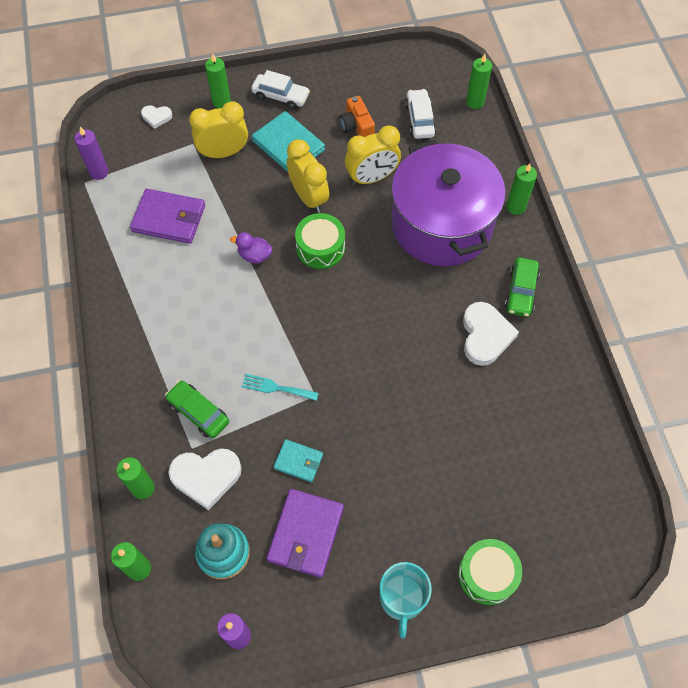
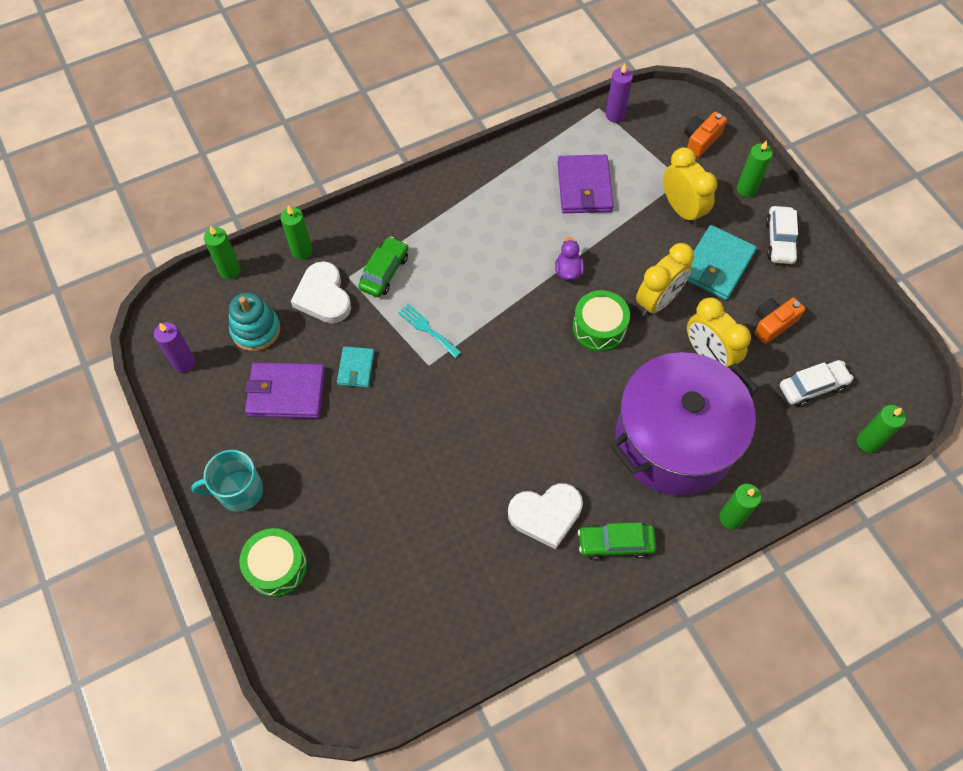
camera: 75 degrees right, 0 degrees up
white heart [141,105,172,129] -> orange camera [684,112,727,158]
turquoise fork [242,374,319,401] -> turquoise fork turned 45 degrees counterclockwise [398,304,461,358]

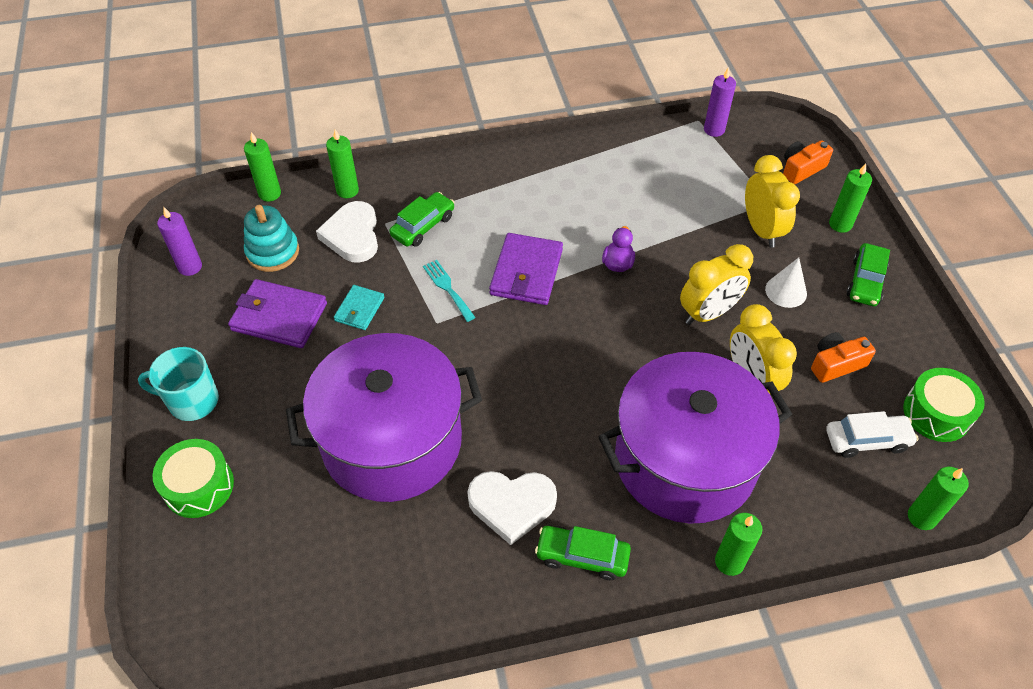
camera: 15 degrees right, 10 degrees down
purple wallet [558,155,613,213] -> purple wallet moved to [489,233,563,305]
green drum [573,290,630,352] -> green drum moved to [903,368,985,442]
turquoise wallet [687,225,757,300] -> white cone [765,257,807,308]
white car [765,206,798,264] -> green car [847,243,890,306]
none -> purple pot [286,333,482,502]

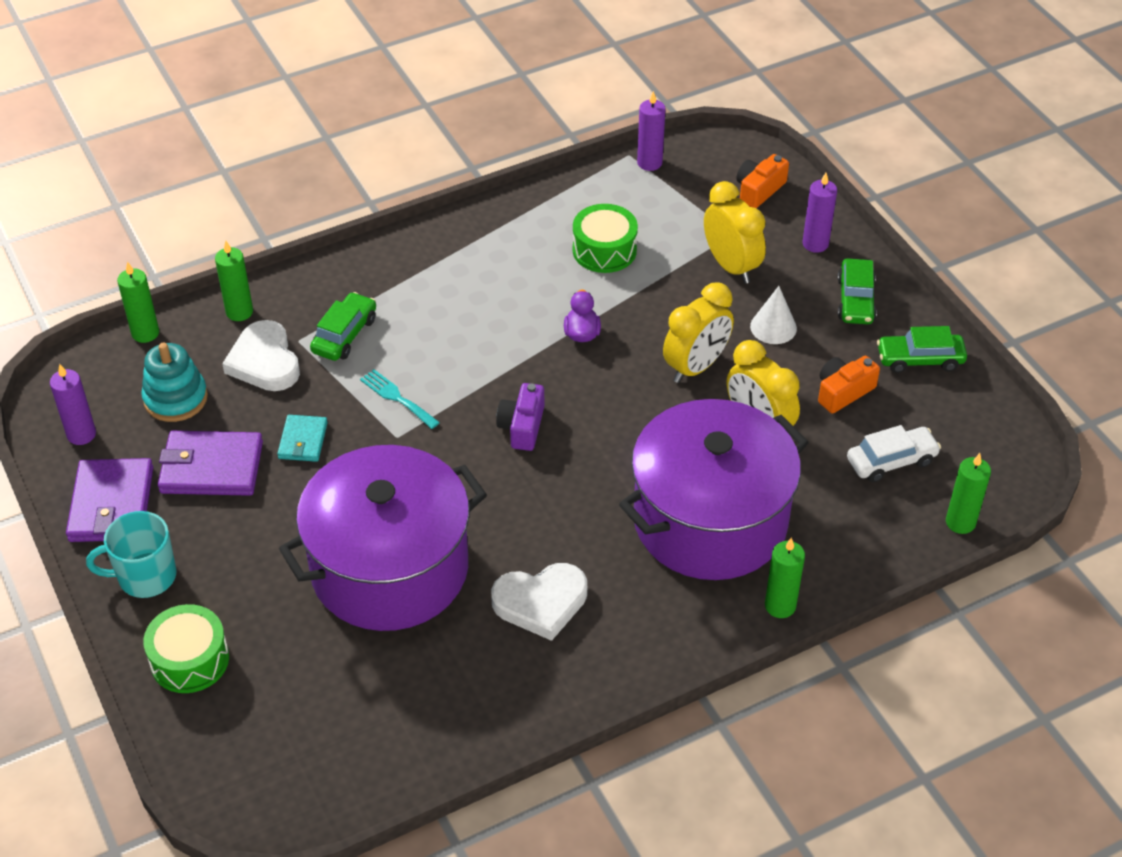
camera: 15 degrees left, 5 degrees down
purple wallet [489,233,563,305] -> purple wallet moved to [66,458,153,542]
green car [535,526,631,580] -> green car moved to [877,326,967,373]
green candle [829,163,872,233] -> purple candle [803,173,837,253]
green drum [903,368,985,442] -> green drum moved to [573,204,638,273]
none -> purple camera [496,383,544,451]

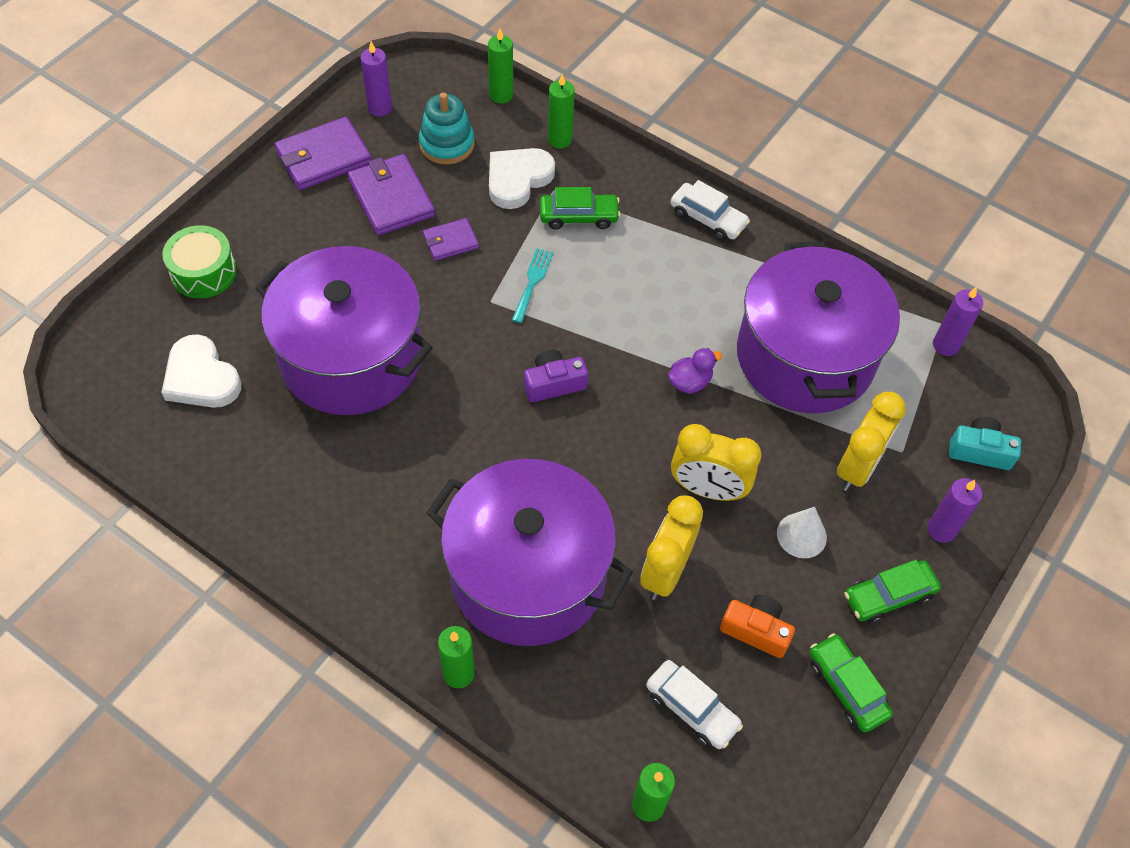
camera: 60 degrees right, 10 degrees up
turquoise mug [86,511,176,598] -> none
turquoise wallet [277,415,328,462] -> purple wallet [423,218,479,261]
white heart [491,563,587,641] -> white heart moved to [161,334,241,408]
green drum [573,204,638,273] -> purple pot [737,242,900,413]
orange camera [736,154,789,208] -> turquoise camera [949,417,1021,470]
none -> white car [671,180,750,241]

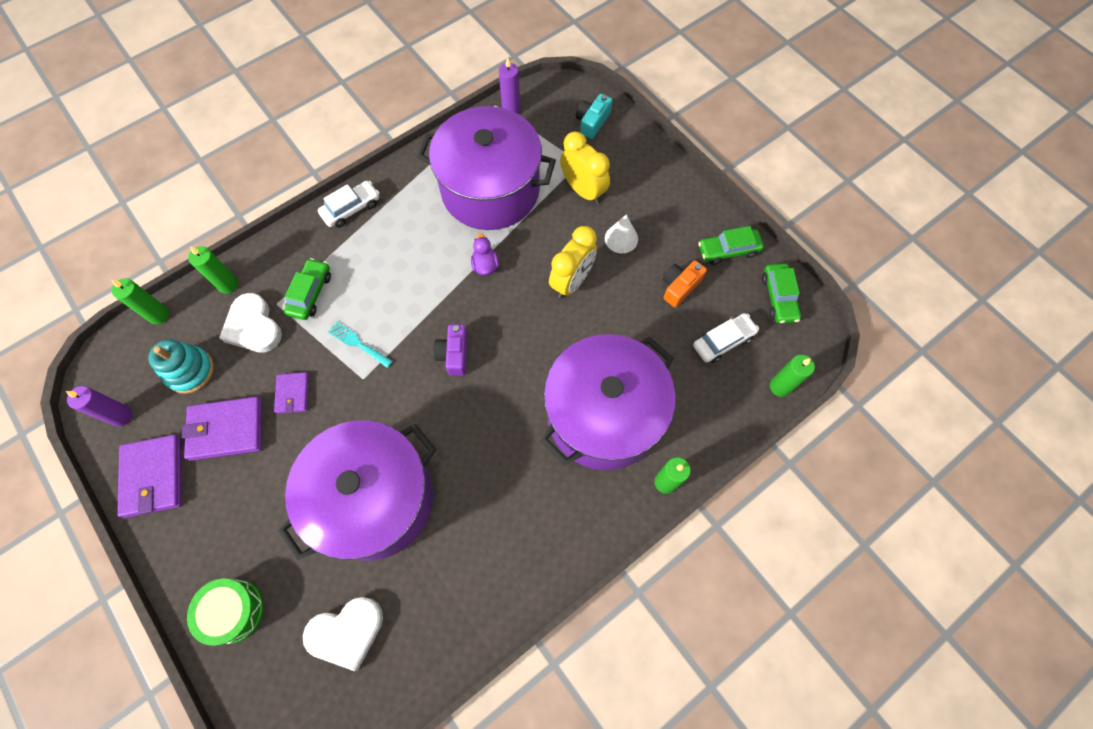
camera: 70 degrees left, 10 degrees up
yellow clock [640,495,703,600] -> none
green car [844,559,941,624] -> green car moved to [762,263,801,324]
purple candle [927,478,982,543] -> none

